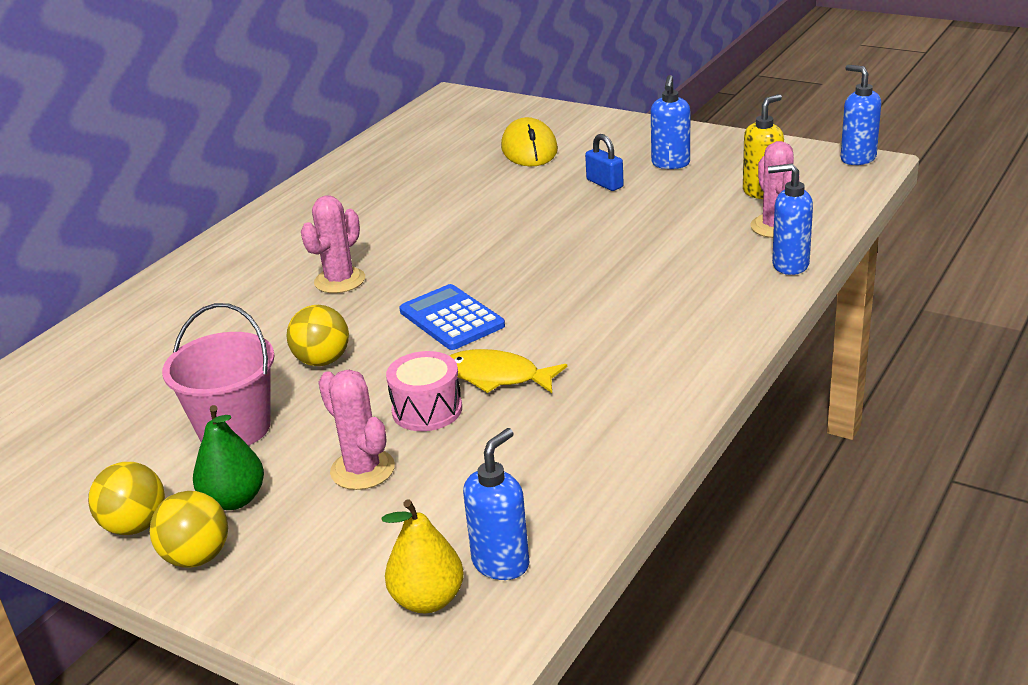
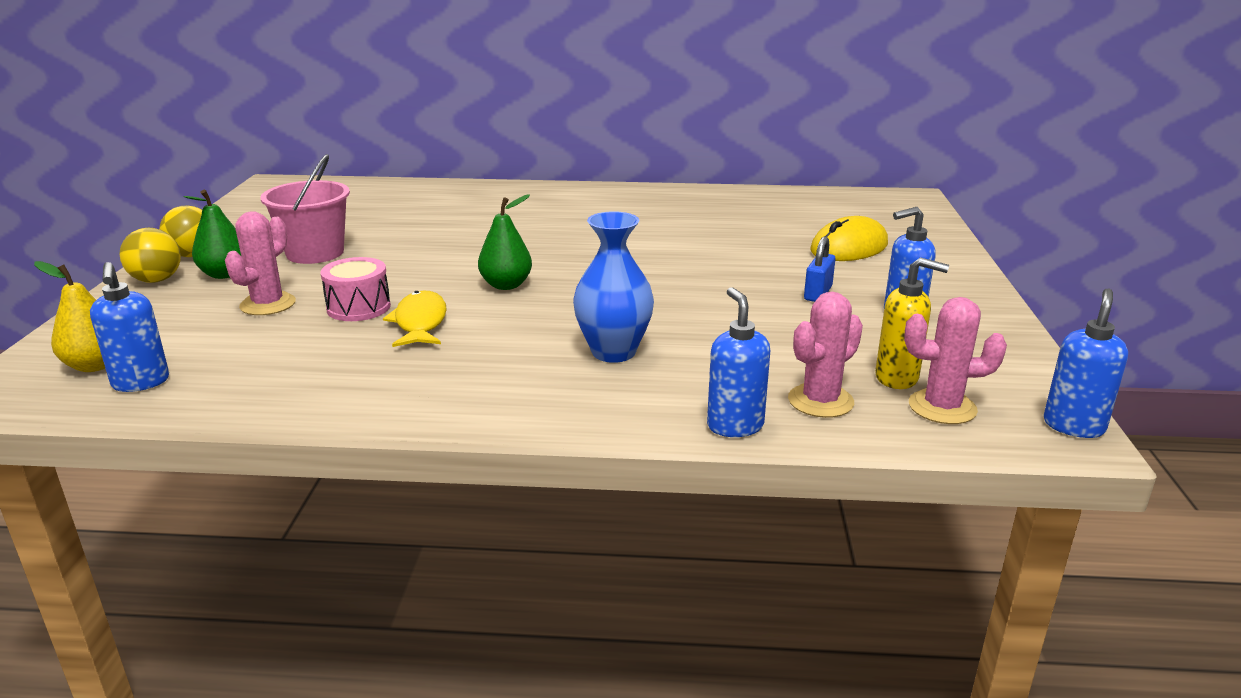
camera: 60 degrees right, 5 degrees down
yellow ball [287,305,349,366] -> none
pink cactus [301,195,365,293] -> pink cactus moved to [904,297,1007,424]
blue calculator [399,284,505,350] -> green pear [478,194,532,290]
blue soap dispenser [463,428,529,580] -> blue soap dispenser turned 60 degrees clockwise [90,262,169,392]
none -> blue vase [573,211,654,363]

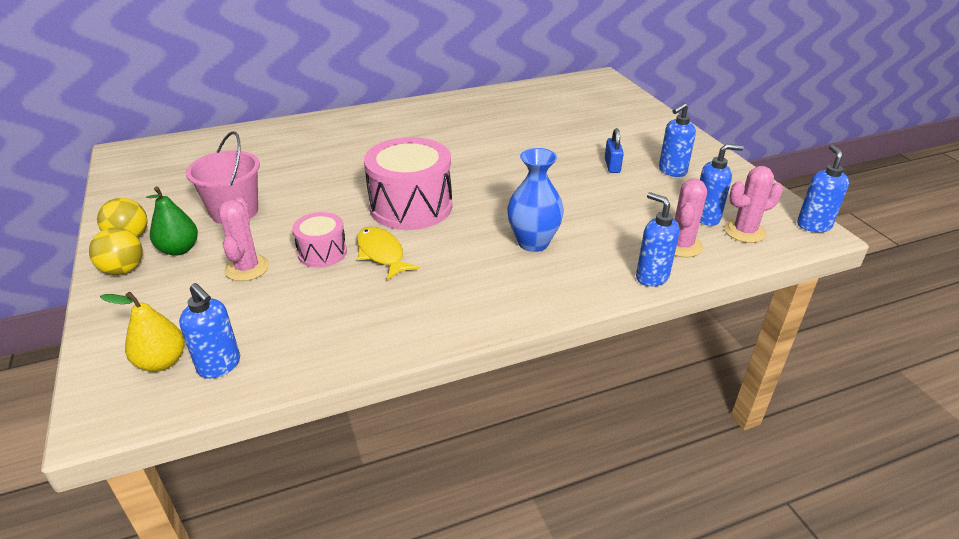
camera: 25 degrees left, 10 degrees up
green pear [478,194,532,290] -> pink drum [364,137,452,230]
yellow mouse [810,216,888,261] -> none
yellow soap dispenser [875,257,949,389] -> blue soap dispenser [700,144,744,226]

